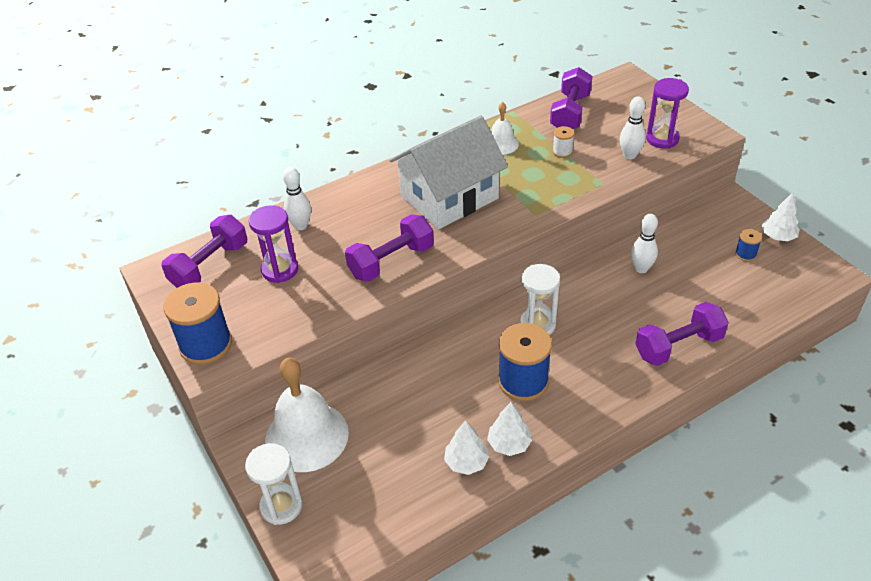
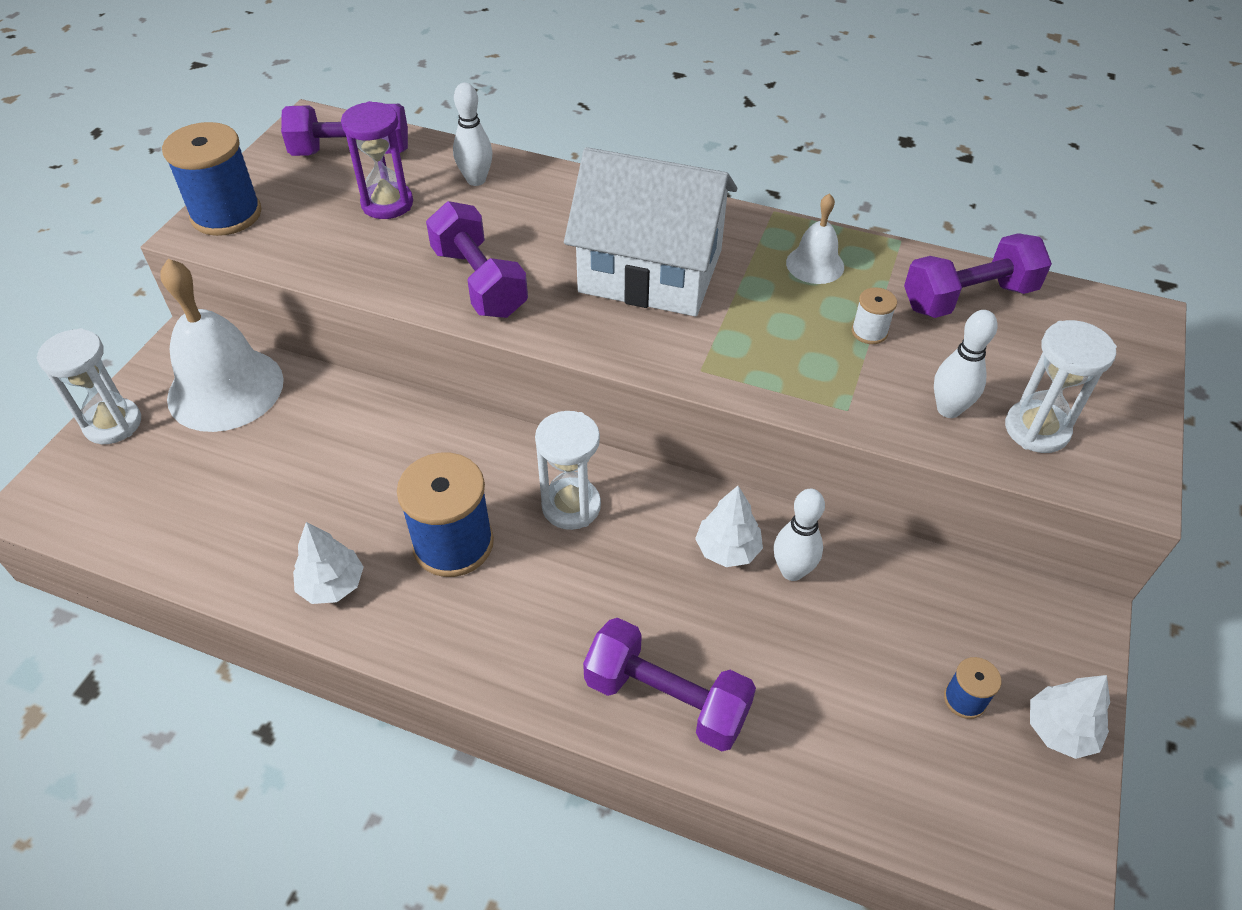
camera: 50 degrees right, 5 degrees up
purple dumbbell [345,214,434,282] -> purple dumbbell turned 45 degrees clockwise [426,201,528,318]
white tree [444,420,489,475] -> white tree moved to [695,486,763,567]
purple hourglass [646,78,689,148] -> white hourglass [1005,320,1117,453]

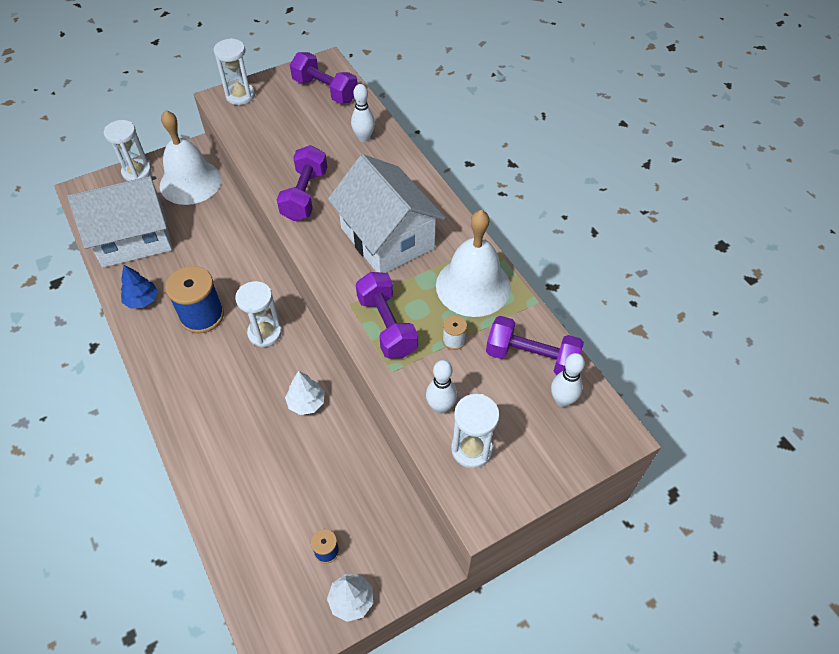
camera: 40 degrees right, 5 degrees up
blue spool [162,122,262,236] -> white hourglass [214,38,255,105]
white tree [293,522,364,604] -> blue tree [121,265,158,309]
purple hourglass [341,101,413,219] -> none
purple dumbbell [583,618,756,752] -> purple dumbbell moved to [356,272,418,358]
white bowling pin [774,489,825,581] -> white bowling pin moved to [551,353,585,407]
white bell [786,193,844,284] -> white bell [436,210,511,317], size x1.98
none -> white house [67,176,172,268]

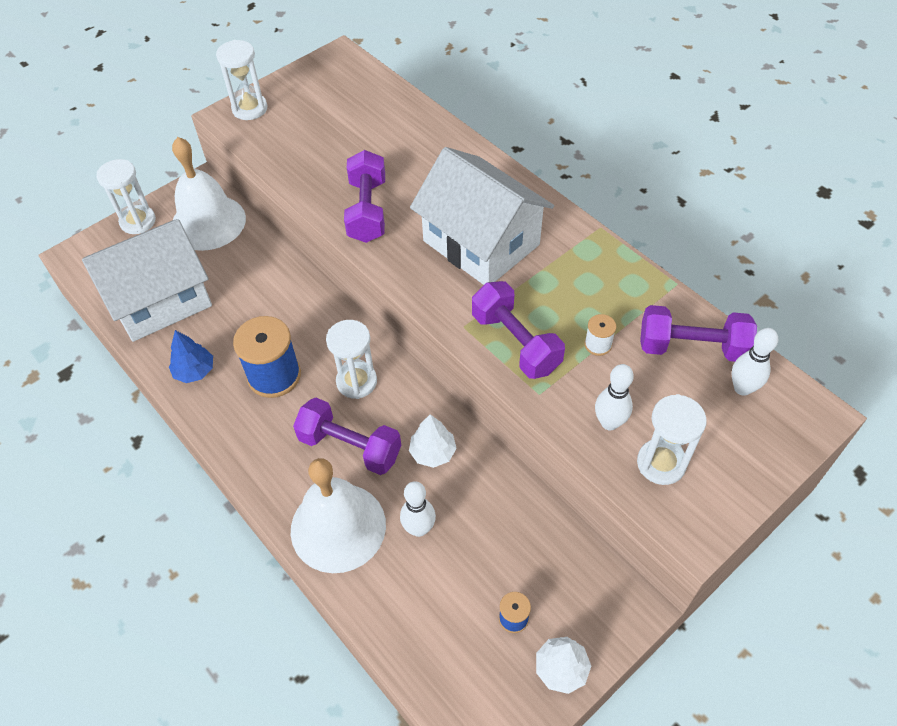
camera: 10 degrees left, 0 degrees up
purple dumbbell [290,52,358,104] -> purple dumbbell moved to [293,398,401,475]
white bowling pin [351,84,375,142] -> white bowling pin moved to [400,481,436,537]
white bell [436,210,511,317] -> white bell moved to [291,458,386,573]

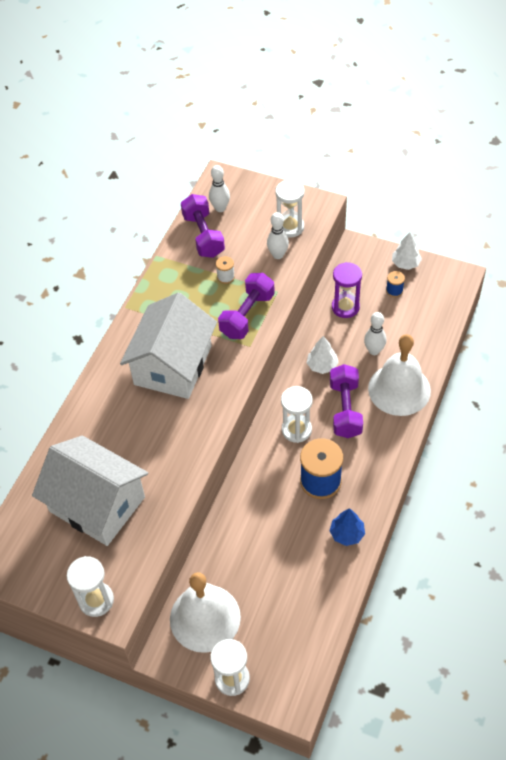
camera: 115 degrees left, 0 degrees up
white house [82,219,212,342] -> white house moved to [32,436,148,546]
purple dumbbell [344,150,385,243] -> none
none -> purple hourglass [332,262,362,318]

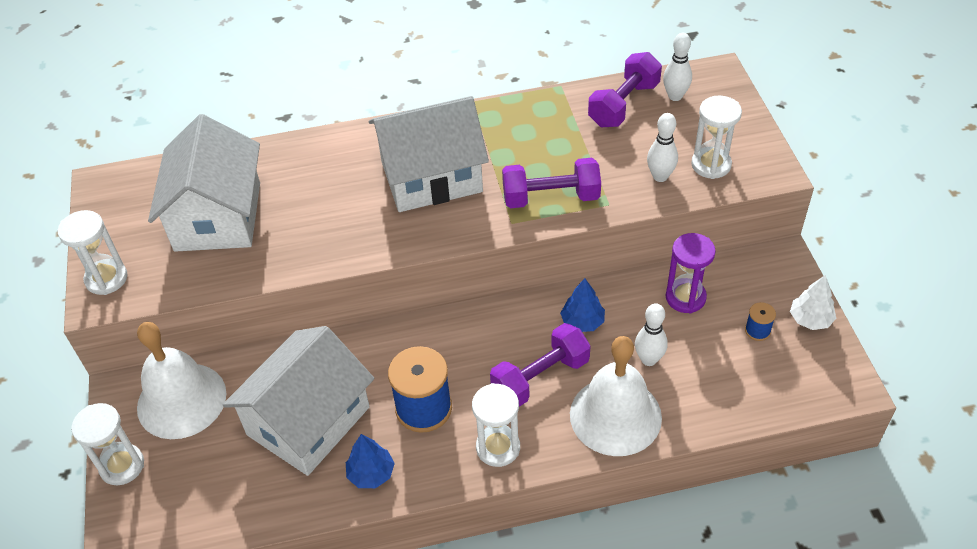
camera: 55 degrees right, 5 degrees down
white spool [216,256,235,284] -> none
white hourglass [281,386,313,443] -> white hourglass moved to [472,383,520,467]
white tree [307,336,339,374] -> blue tree [560,278,605,332]
none -> white house [223,326,374,476]

